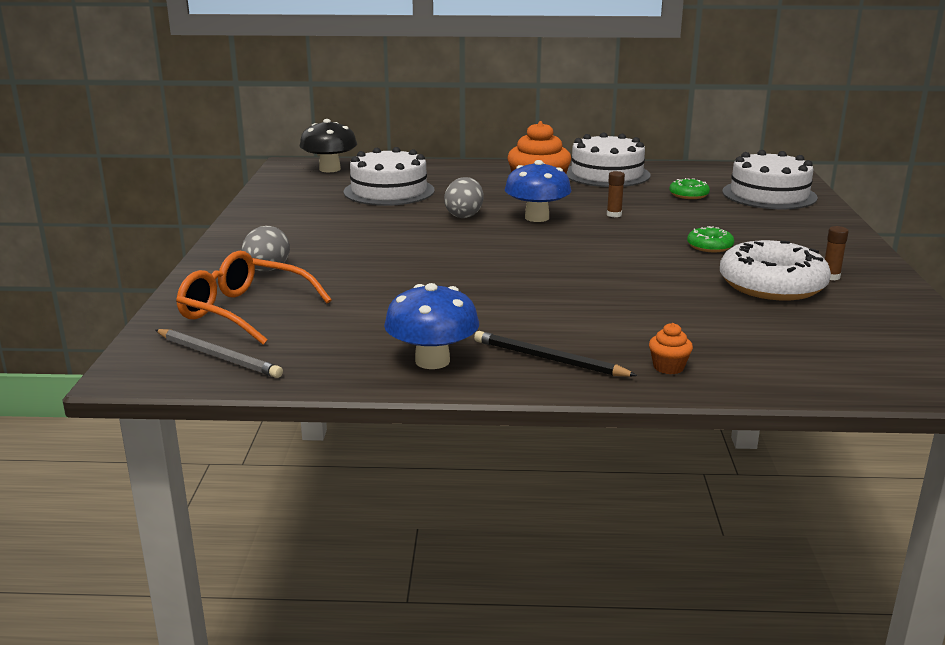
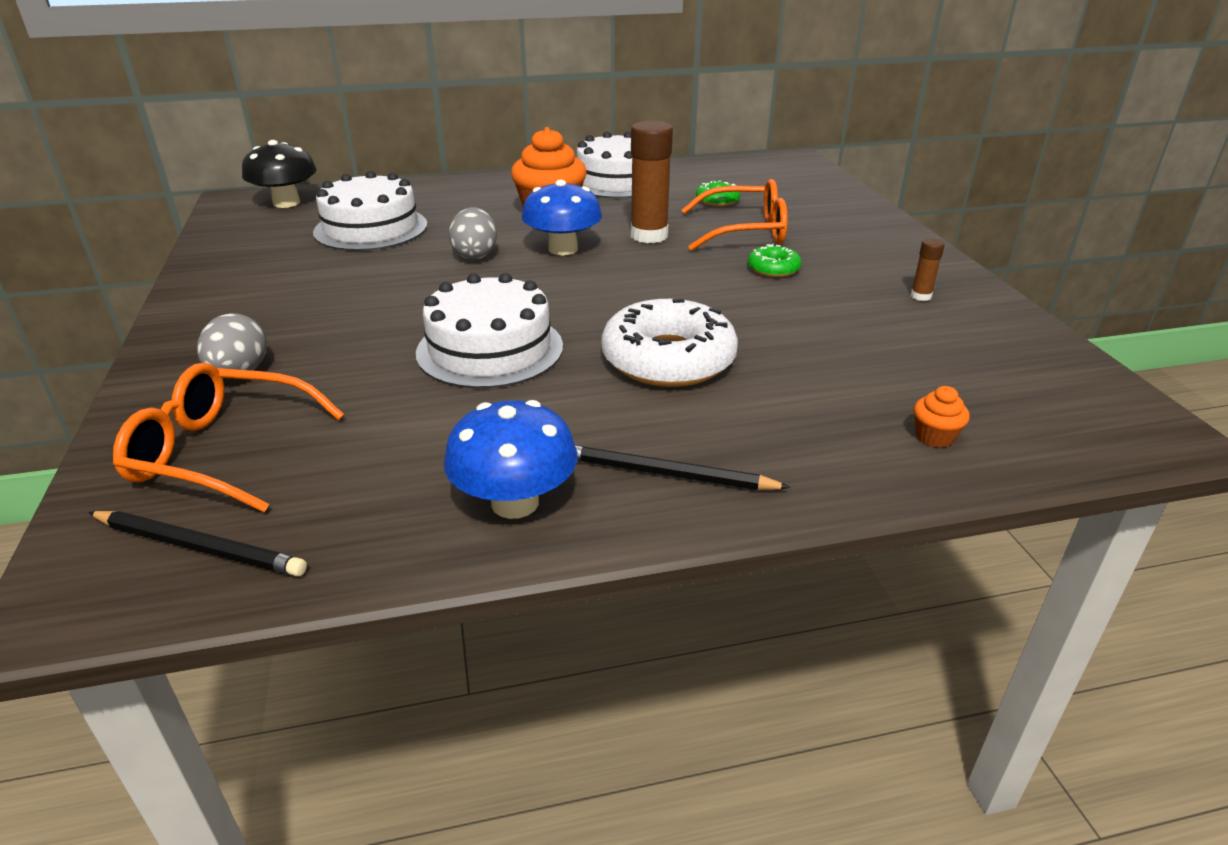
camera: 15 degrees left, 10 degrees up
grey pencil [155,329,283,378] -> black pencil [88,511,307,576]
brown glue stick [607,171,625,217] -> brown glue stick [631,120,673,243], size x2.15
orange cupcake [649,323,693,374] -> orange cupcake moved to [914,386,969,448]
white donut [720,240,831,301] -> white donut moved to [601,299,738,387]
white cake [722,150,818,209] -> white cake moved to [416,273,563,389]
none -> orange glasses [682,179,787,251]

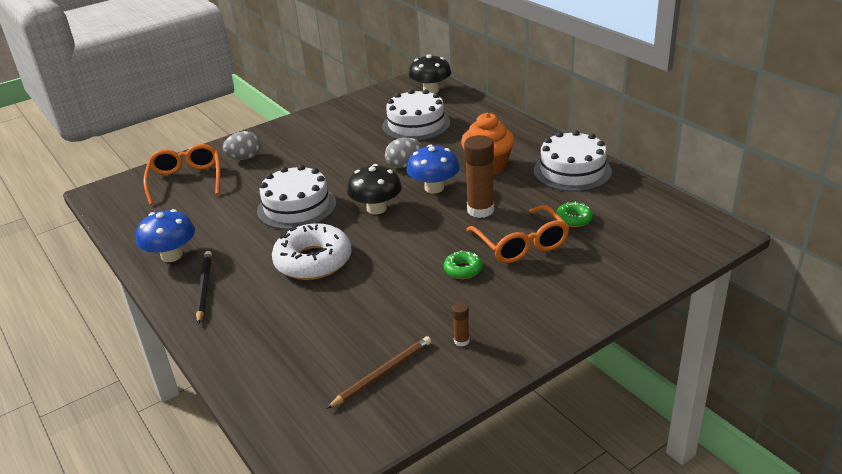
camera: 70 degrees right, 0 degrees up
black pencil [88,511,307,576] -> none
orange cupcake [914,386,969,448] -> none
none -> brown pencil [326,336,431,409]
none -> black mushroom [347,164,402,215]

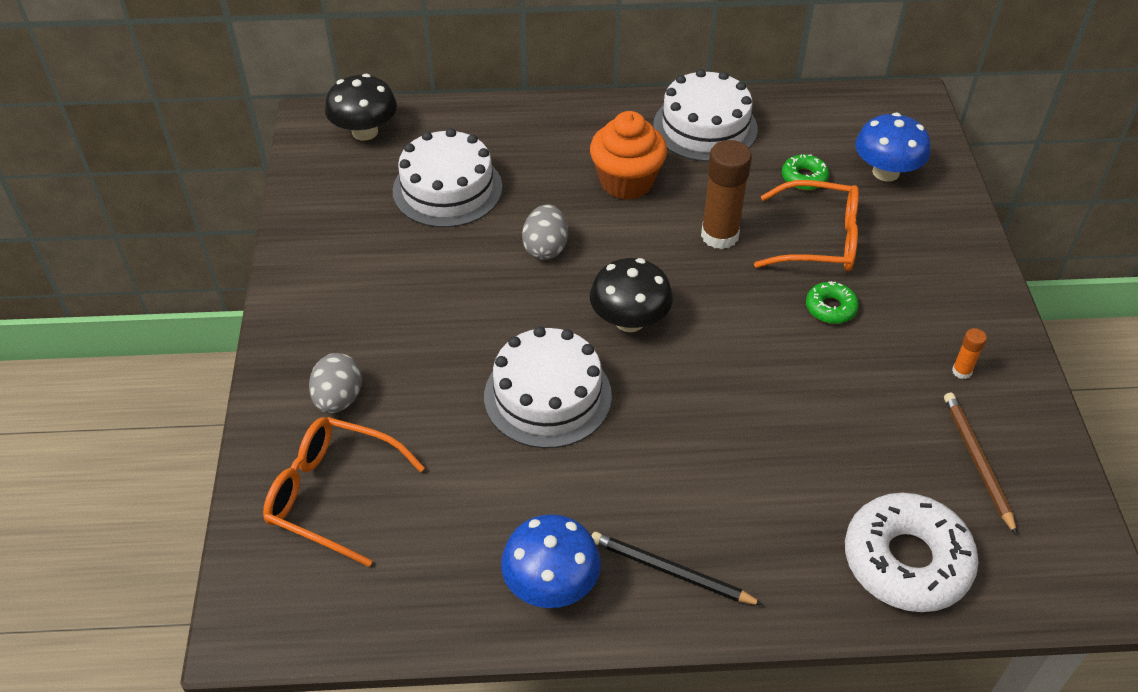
camera: 60 degrees left, 15 degrees up
white donut [272,223,352,280] -> white donut moved to [845,493,979,612]
blue mushroom [407,145,460,194] -> blue mushroom moved to [855,113,931,182]
brown glue stick [452,302,470,347] -> orange glue stick [952,328,987,379]

